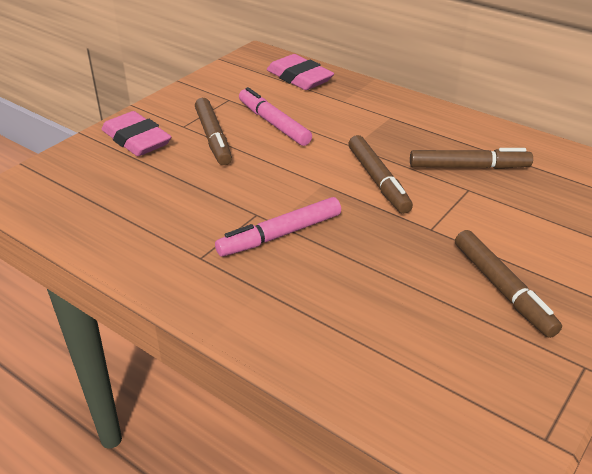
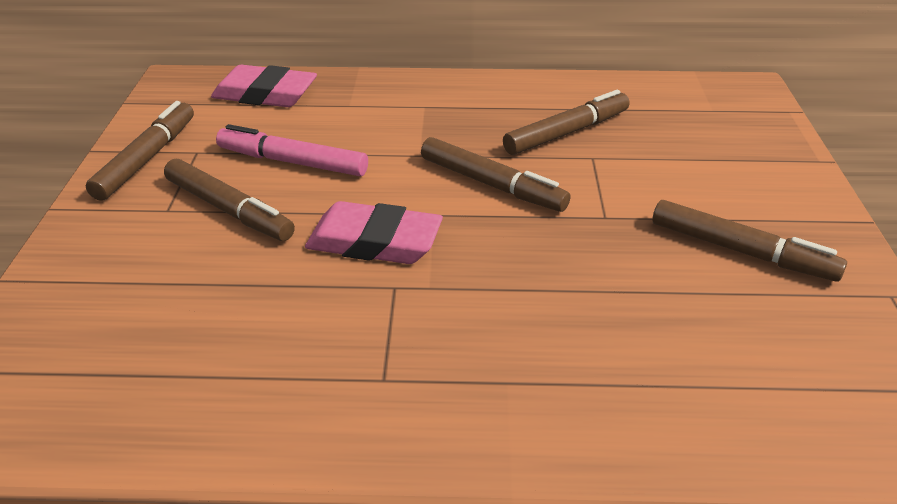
camera: 35 degrees left, 0 degrees up
pink eraser [102,111,171,156] -> pink eraser moved to [305,201,443,264]
pink marker [215,197,341,257] -> none
none -> brown marker [86,101,194,201]

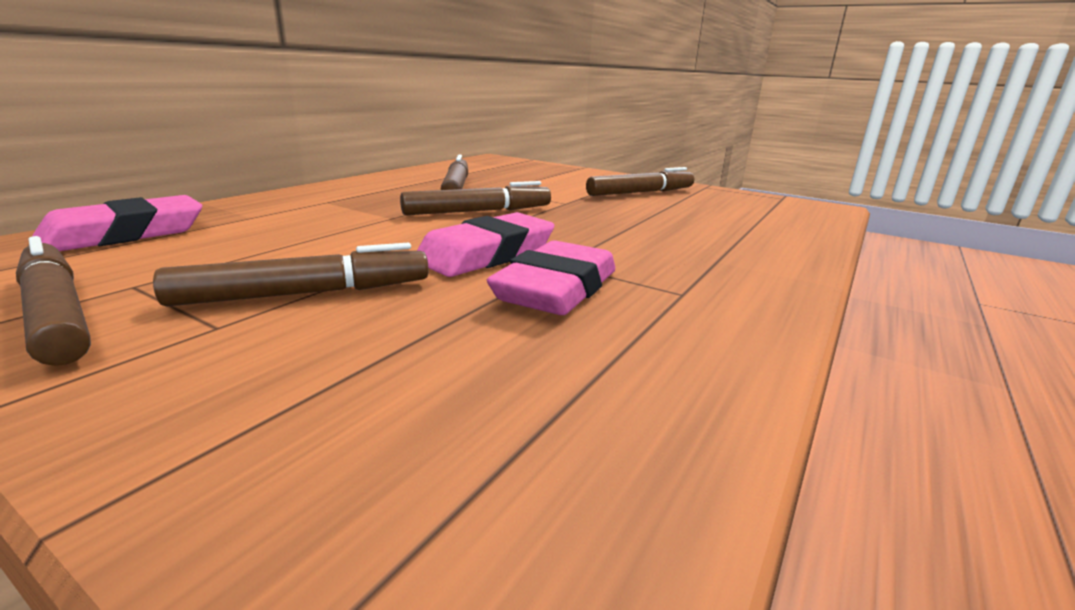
camera: 60 degrees left, 15 degrees down
pink marker [216,124,368,176] -> none
none -> pink eraser [487,241,615,315]

